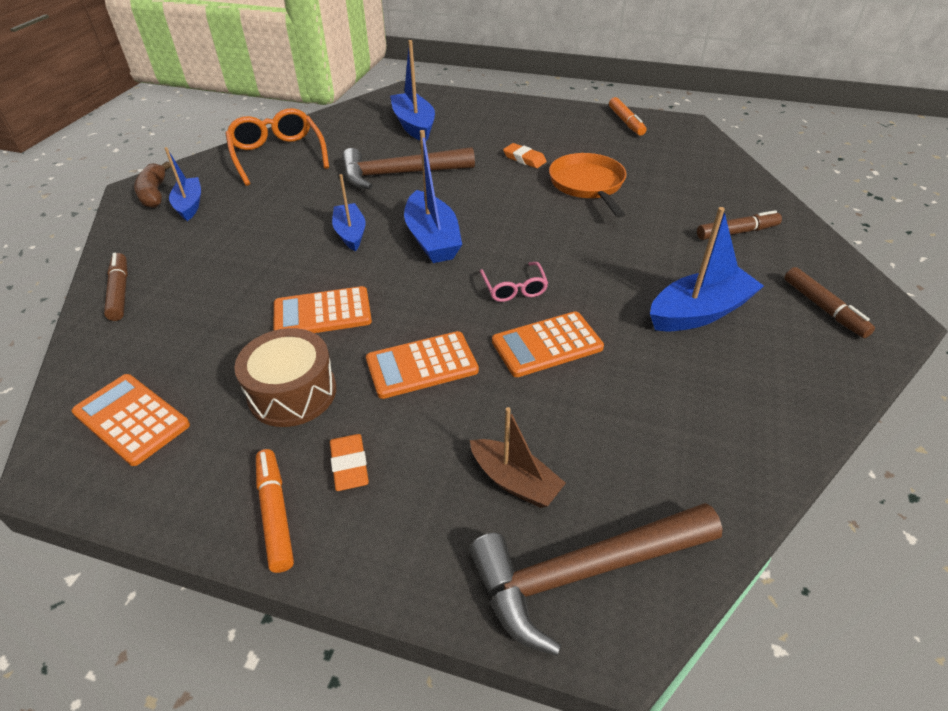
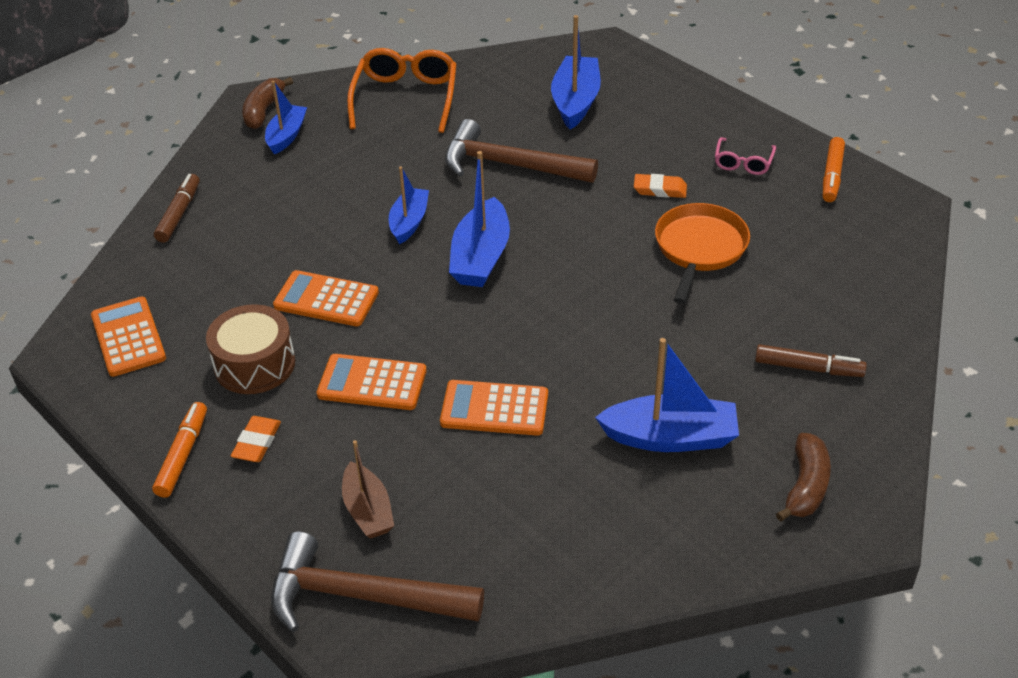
camera: 30 degrees right, 0 degrees up
pink glasses [480,262,548,302] -> pink glasses moved to [715,137,776,175]
orange eraser [503,143,547,168] -> orange eraser turned 60 degrees counterclockwise [634,174,687,198]
brown marker [784,267,875,338] -> brown banana [776,433,831,522]

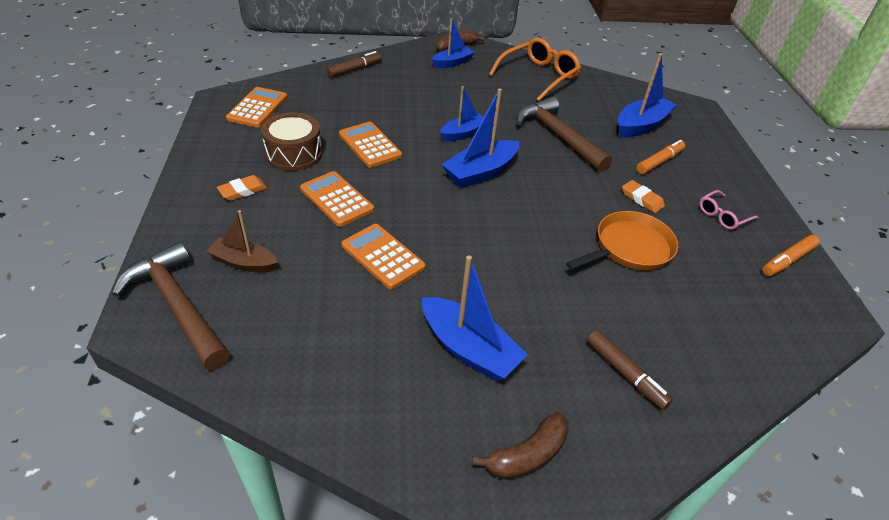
camera: 35 degrees right, 0 degrees up
orange marker [152,402,207,498] -> orange marker moved to [636,140,686,174]
brown boat [342,440,394,539] -> brown boat turned 90 degrees clockwise [206,210,278,272]

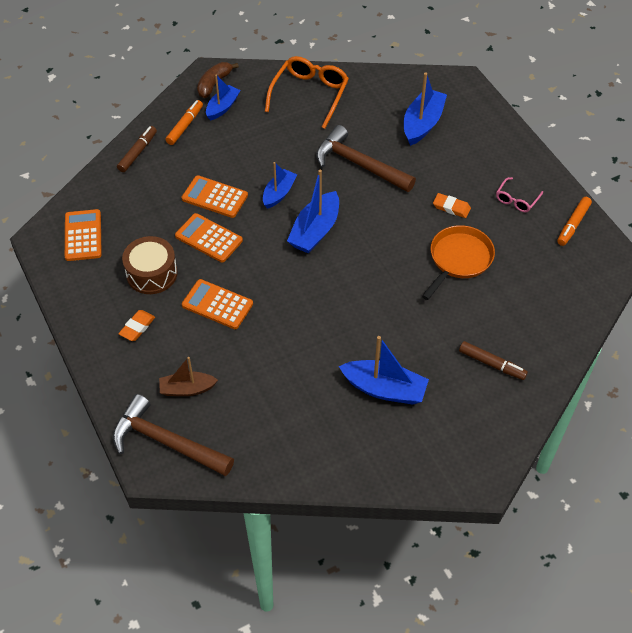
camera: 20 degrees left, 10 degrees up
orange calculator [341,224,426,289] -> orange calculator moved to [182,175,248,218]
brown banana [472,412,569,479] -> none
orange marker [636,140,686,174] -> orange marker moved to [165,100,203,145]

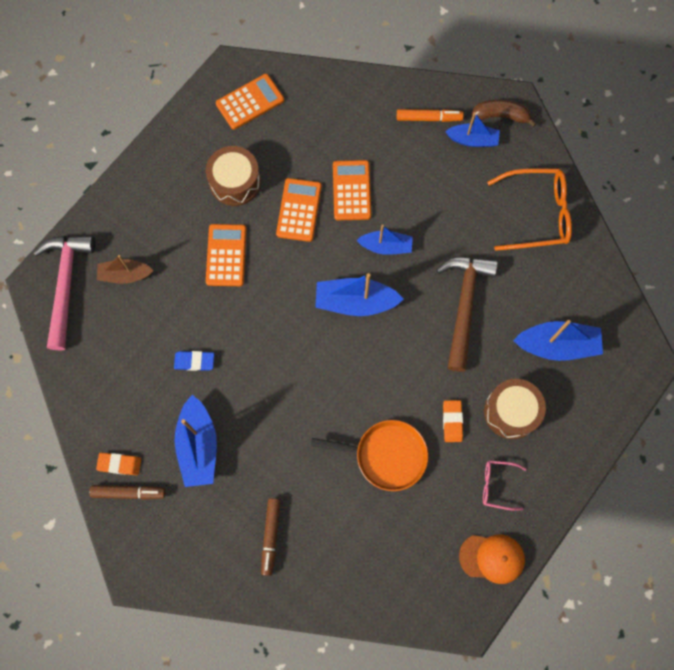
camera: 65 degrees right, 20 degrees up
brown hammer [113,394,234,476] -> pink hammer [34,236,95,350]
brown marker [117,126,157,172] -> brown marker moved to [89,485,166,500]
orange eraser [118,310,155,341] -> orange eraser moved to [96,453,141,475]
brown boat [159,357,218,396] -> brown boat turned 60 degrees counterclockwise [97,255,154,284]
orange marker [557,197,592,246] -> orange cap [459,534,525,584]
none -> blue eraser [174,351,214,371]
none -> brown drum [484,379,546,439]

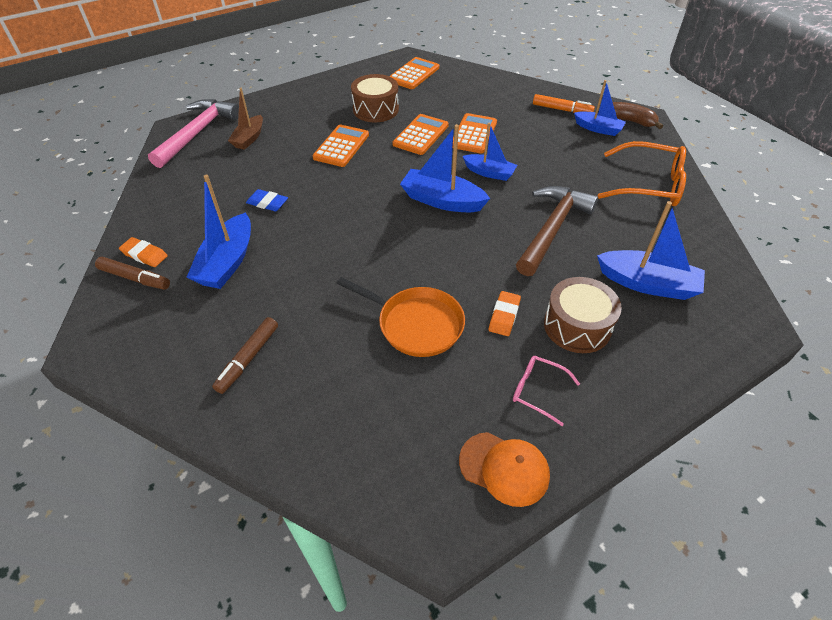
camera: 20 degrees right, 25 degrees down
brown boat [97,255,154,284] -> brown boat turned 90 degrees counterclockwise [228,88,263,150]
orange calculator [216,74,284,130] -> orange calculator turned 45 degrees counterclockwise [390,57,439,89]

